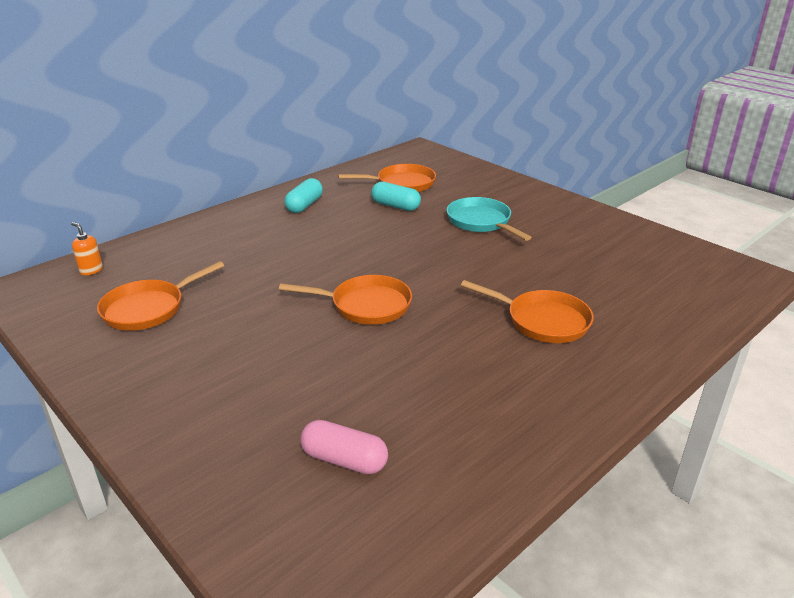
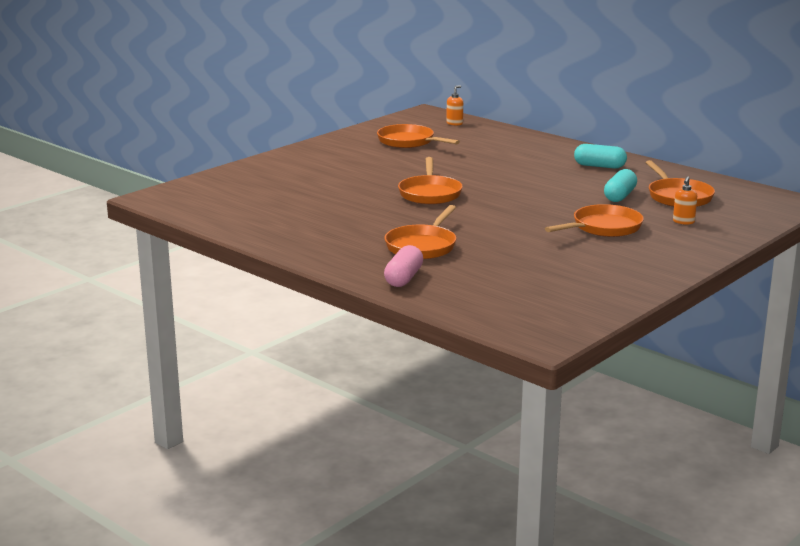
camera: 85 degrees right, 10 degrees down
pink capsule [300,420,388,474] -> pink capsule moved to [384,245,423,287]
turquoise pan [447,197,532,241] -> orange pan [545,204,644,237]
none -> orange soap dispenser [673,176,697,225]

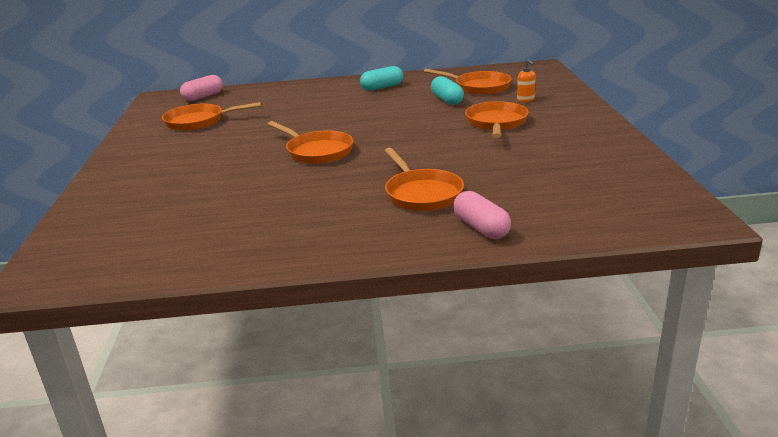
camera: 45 degrees left, 5 degrees up
orange soap dispenser [446,85,463,126] -> pink capsule [180,75,223,101]

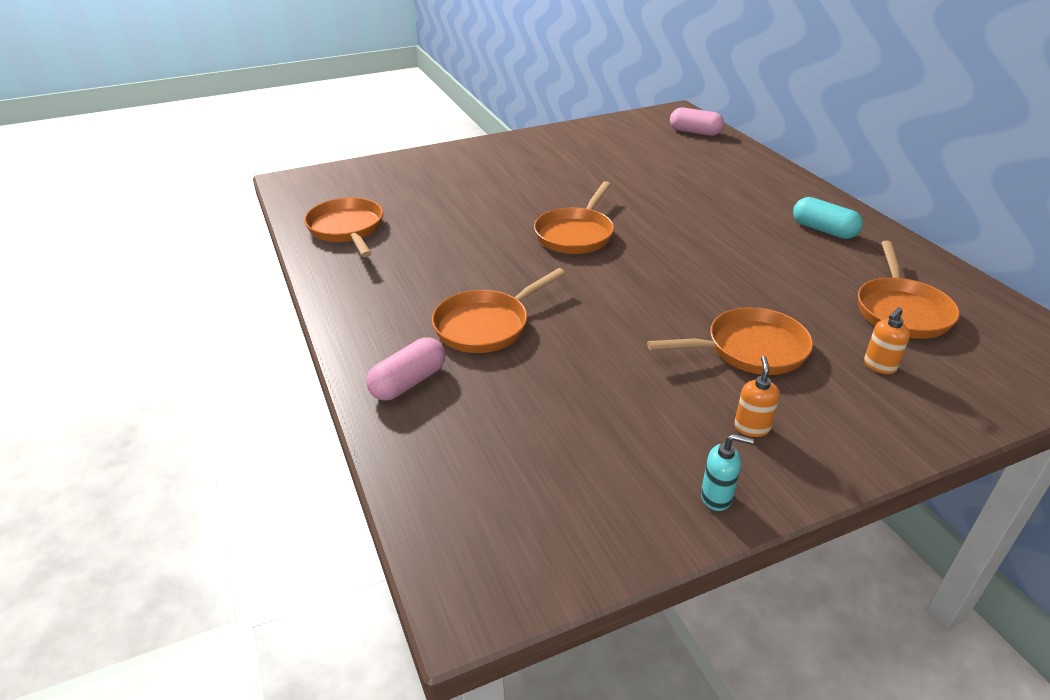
camera: 70 degrees right, 10 degrees up
orange pan [162,102,261,131] -> orange pan moved to [304,198,383,257]
turquoise capsule [431,76,464,105] -> none
none -> turquoise soap dispenser [701,434,754,511]
none -> orange soap dispenser [734,356,780,437]

